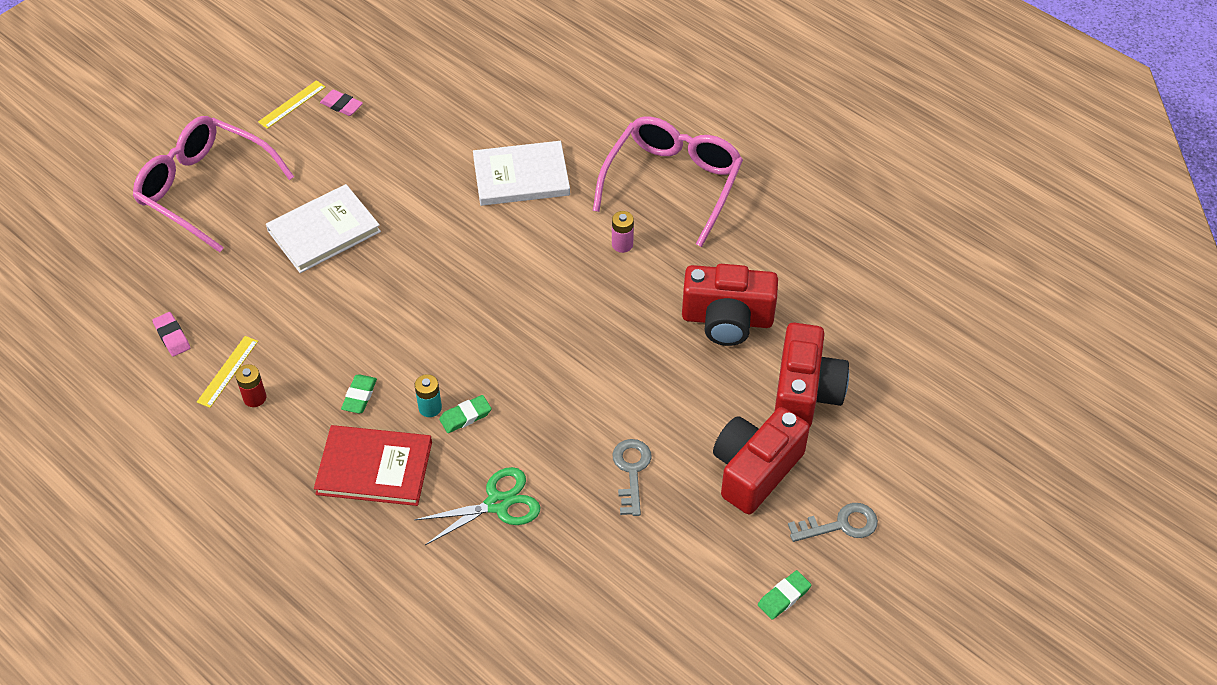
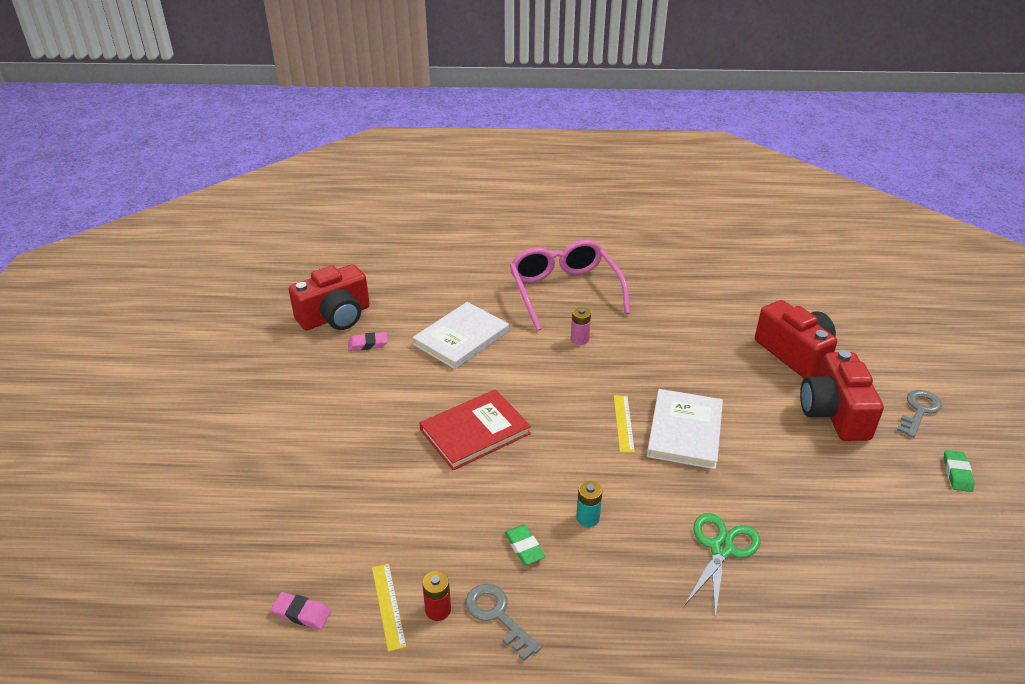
camera: 40 degrees left, 15 degrees down
pink glasses [133,116,294,252] -> none
yellow ruler [258,80,325,129] -> yellow ruler moved to [614,395,635,452]
white book [266,184,381,273] -> white book moved to [647,389,723,469]
red book [314,425,432,506] -> red book moved to [420,389,531,470]
pink eraser [320,90,363,116] -> pink eraser moved to [348,332,388,351]
green eraser [439,395,491,433] -> none
grey key [613,439,652,516] -> grey key moved to [466,584,541,661]
red camera [682,264,778,346] -> red camera moved to [289,264,370,330]

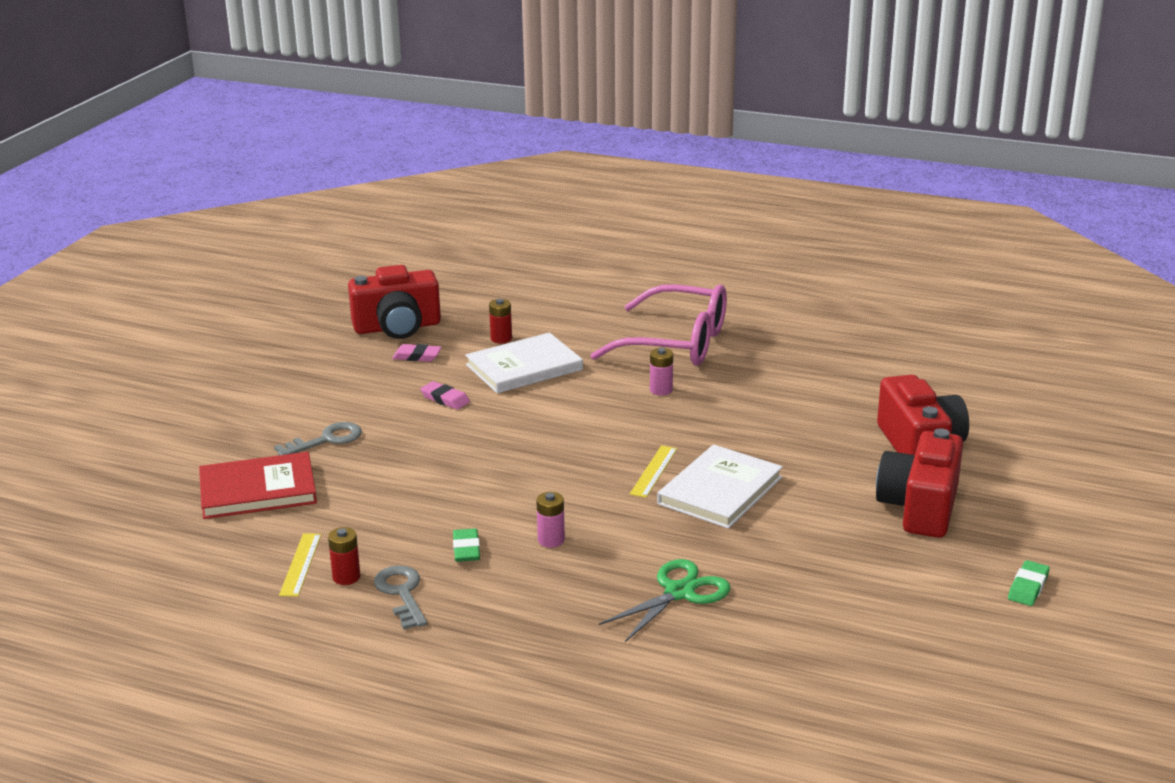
camera: 20 degrees right, 10 degrees down
pink eraser [271,592,331,629] -> pink eraser moved to [420,381,470,410]
red book [420,389,531,470] -> red book moved to [199,452,317,519]
pink glasses [510,240,630,331] -> pink glasses turned 105 degrees clockwise [591,284,727,366]
turquoise battery [576,481,602,527] -> pink battery [536,492,565,548]
grey key [896,390,942,438] -> grey key moved to [274,422,362,455]
none -> red battery [489,299,512,344]

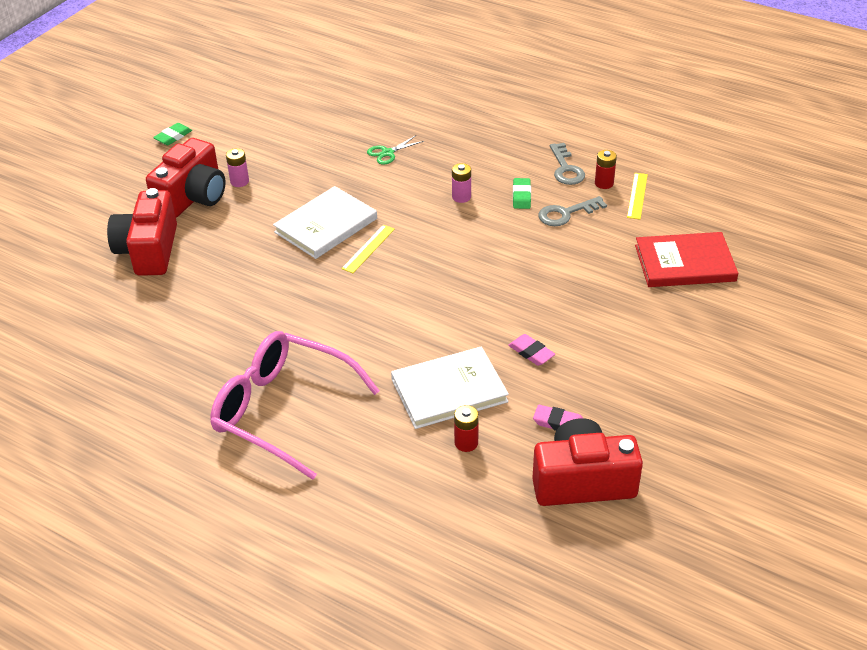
camera: 170 degrees left, 15 degrees up
grey key [274,422,362,455] -> grey key moved to [538,196,607,226]
green scissors [599,559,731,642] -> green scissors [367,135,424,165], size x0.64
pink battery [650,348,673,396] -> pink battery moved to [226,148,249,187]

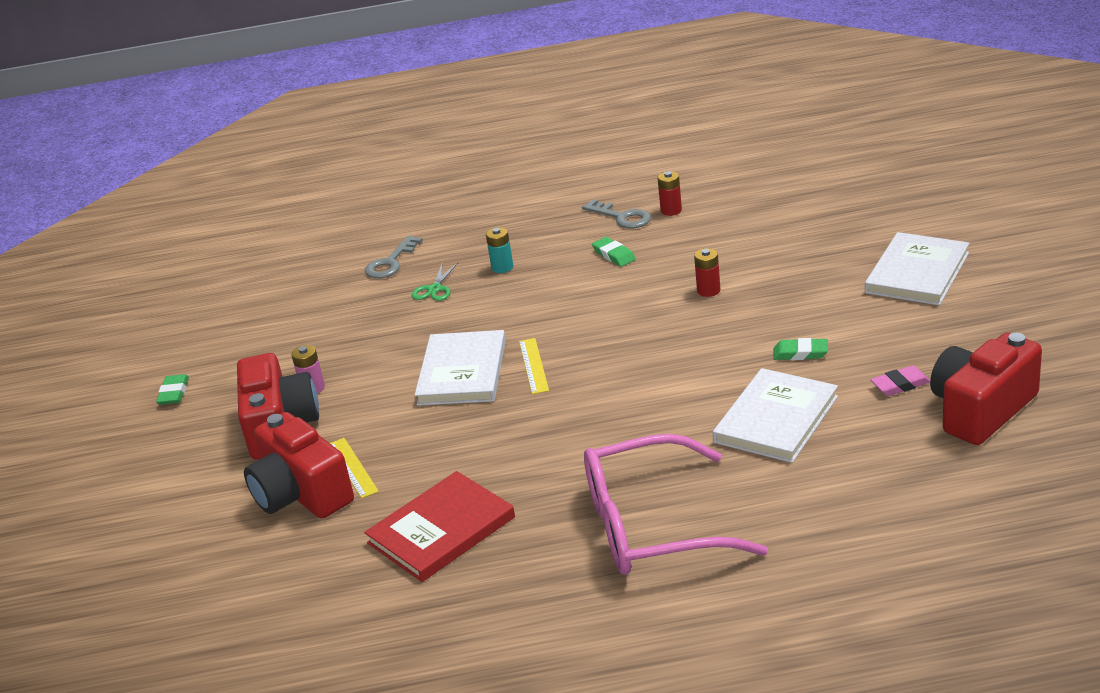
camera: 35 degrees left, 10 degrees down
pink battery [452,163,471,203] -> none
red battery [454,405,479,452] -> red battery moved to [694,248,720,297]
pink eraser [508,334,555,366] -> green eraser [773,338,828,360]
grey key [538,196,607,226] -> grey key moved to [365,236,423,279]
yellow ruler [627,173,648,219] -> yellow ruler moved to [330,438,379,498]
red book [635,232,738,287] -> red book moved to [364,471,515,582]
none -> turquoise battery [486,227,513,273]
none -> white book [865,232,970,305]

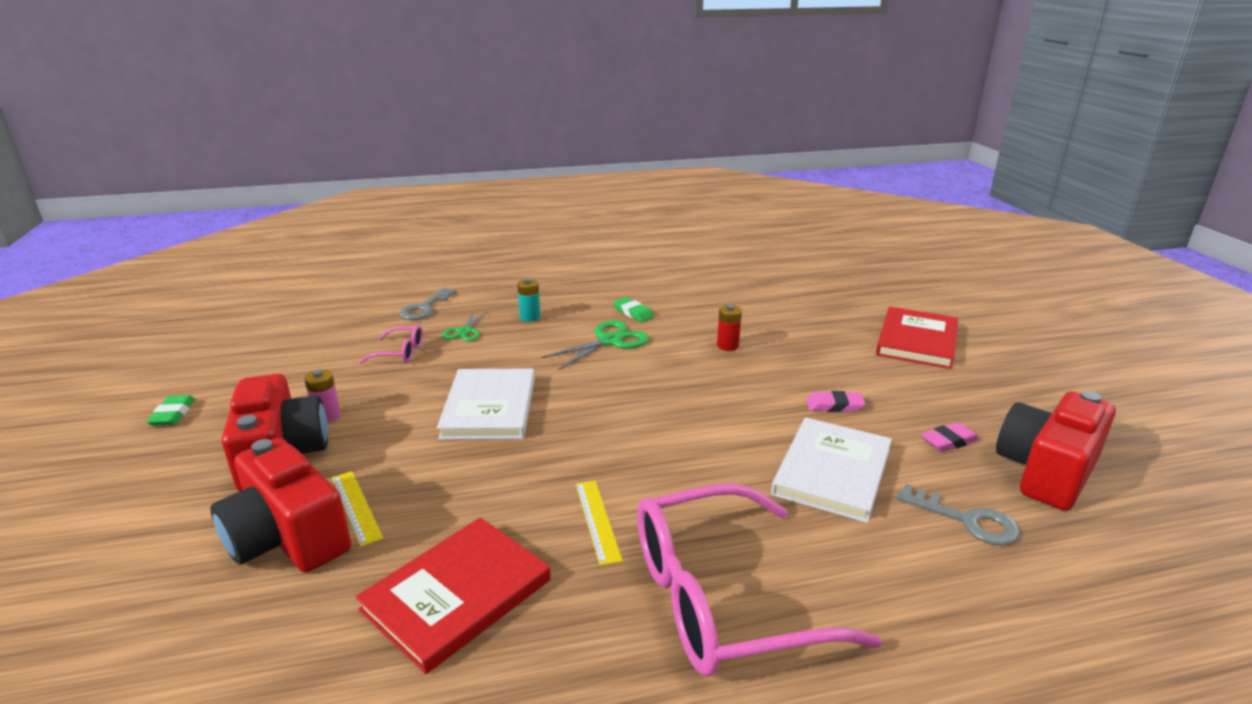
camera: 10 degrees left, 5 degrees down
yellow ruler [519,338,549,394] -> yellow ruler moved to [576,481,623,566]
grey key [582,199,651,229] -> grey key moved to [896,484,1020,546]
red battery [658,171,682,216] -> none
green eraser [773,338,828,360] -> pink eraser [806,391,866,412]
white book [865,232,970,305] -> red book [876,307,958,369]
none -> pink glasses [359,325,423,364]
none -> green scissors [541,320,649,370]

